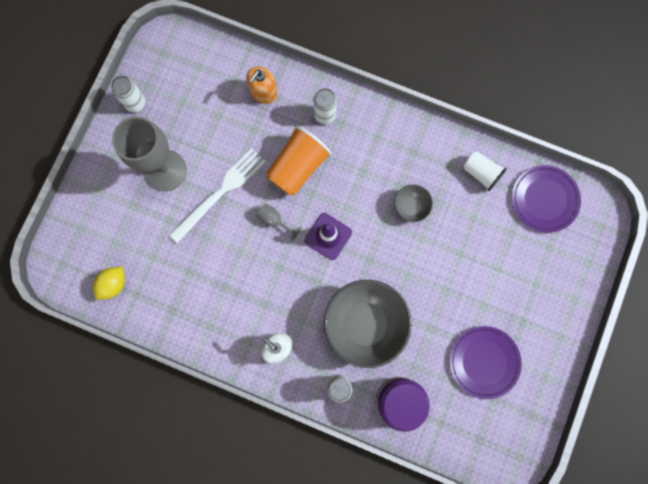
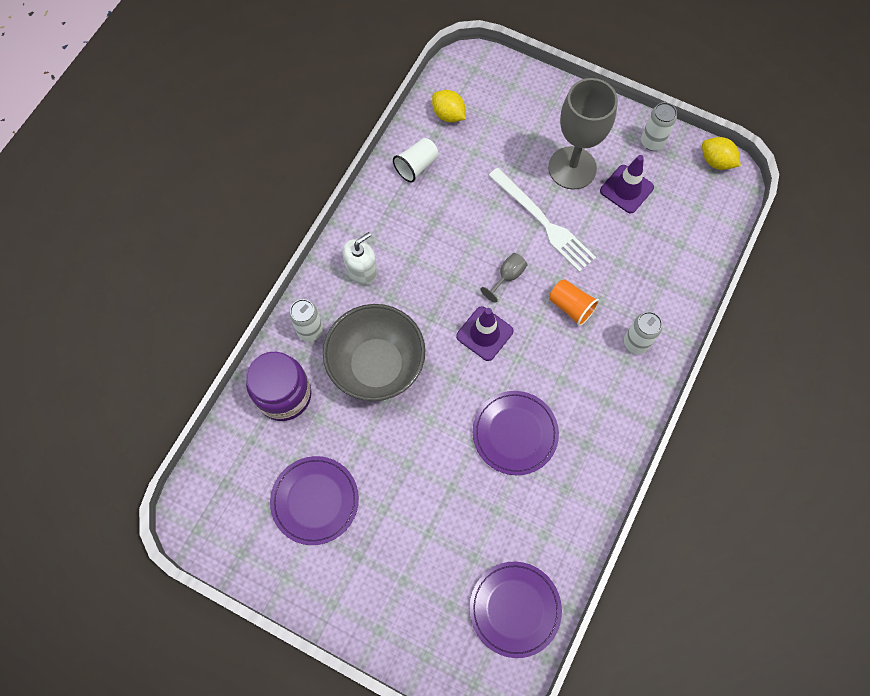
camera: 95 degrees right, 10 degrees down
orange soap dispenser [246,66,278,104] -> none
orange cup [266,126,332,195] -> orange cup [549,279,599,326], size x0.61
grey bowl [394,185,433,222] -> purple plate [473,391,559,475]
white cup [464,151,507,191] -> white cup moved to [393,138,439,182]
none -> purple traffic cone [600,155,654,213]
none -> yellow lemon [702,137,741,170]

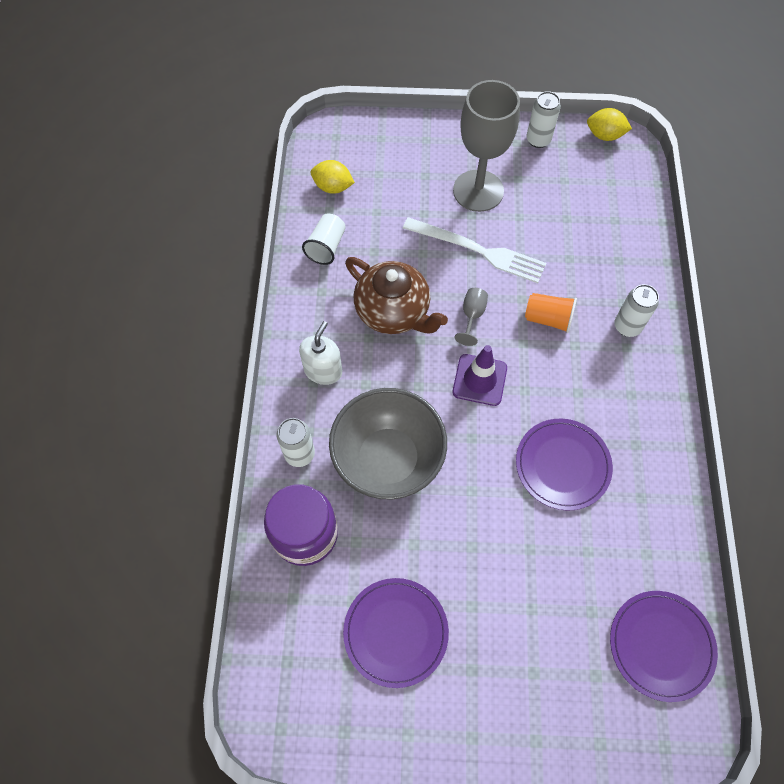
camera: 25 degrees left, 5 degrees down
purple traffic cone [600,155,654,213] -> none
none -> brown teapot [345,257,448,334]

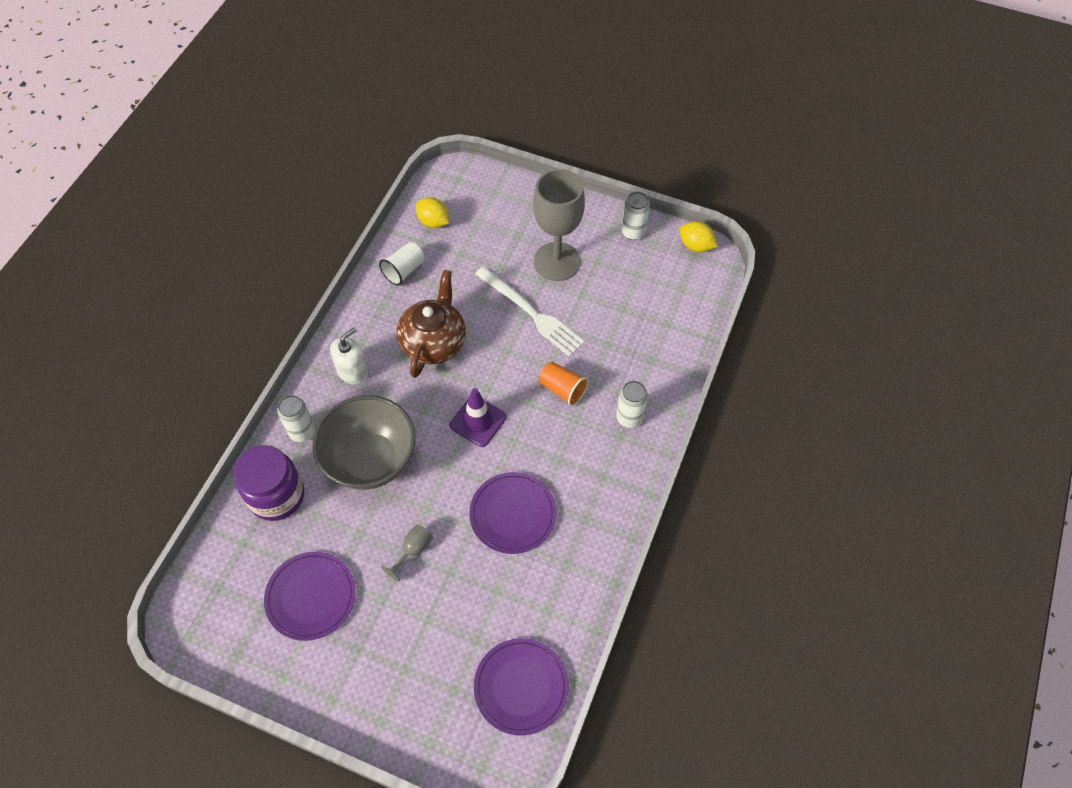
camera: 20 degrees right, 5 degrees down
brown teapot [345,257,448,334] -> brown teapot turned 135 degrees counterclockwise [397,270,466,378]
grey goblet [454,288,488,346] -> grey goblet moved to [381,524,433,582]

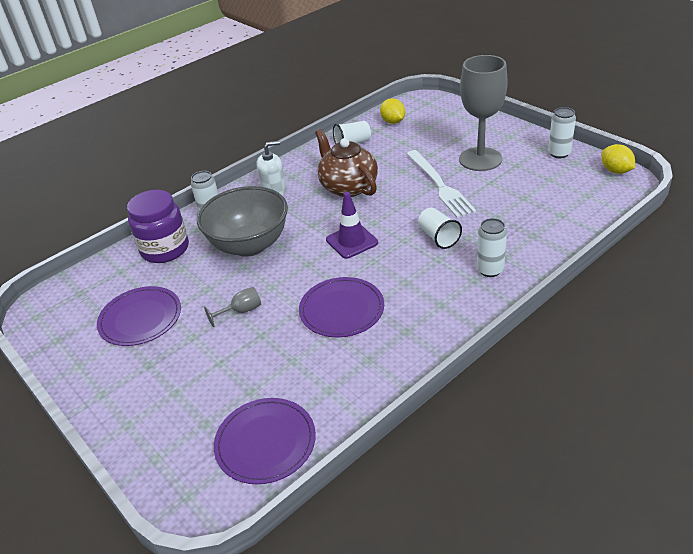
camera: 30 degrees right, 20 degrees down
brown teapot [397,270,466,378] -> brown teapot turned 75 degrees counterclockwise [315,129,378,197]
orange cup [539,362,589,406] -> white cup [418,208,462,249]

